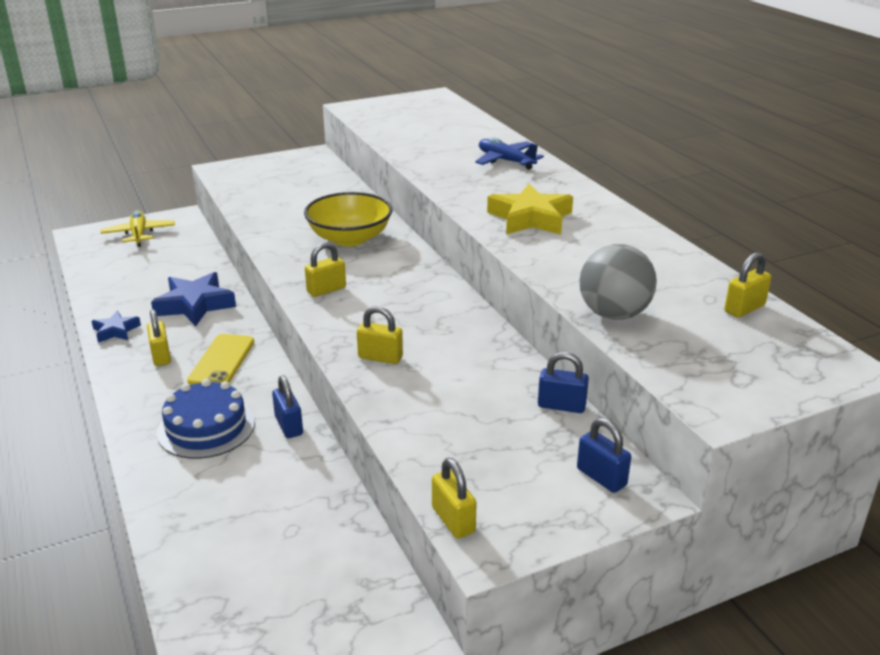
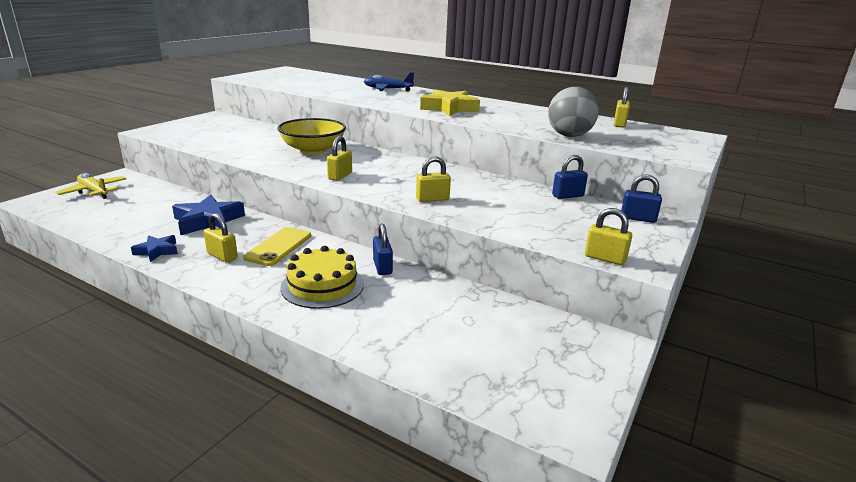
camera: 35 degrees left, 5 degrees down
blue cake [157,379,255,459] -> yellow cake [280,246,364,309]
yellow phone [187,334,254,385] -> yellow phone turned 45 degrees clockwise [243,227,311,266]
blue padlock [272,375,303,438] -> blue padlock turned 45 degrees clockwise [373,224,393,275]

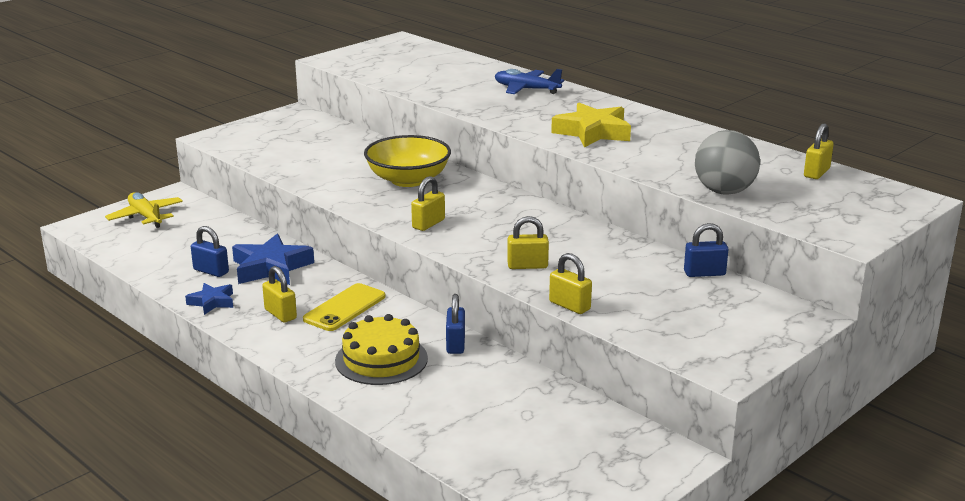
camera: 15 degrees right, 0 degrees up
yellow padlock [585,208,632,265] -> yellow padlock moved to [549,253,592,314]
blue padlock [621,174,662,223] -> blue padlock moved to [191,226,229,277]

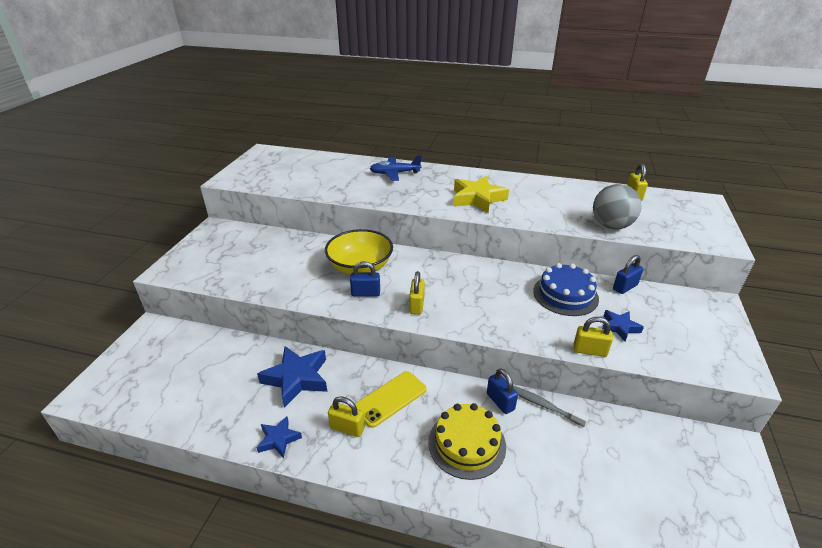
camera: 30 degrees left, 10 degrees up
yellow plane [105,192,183,228] -> none
blue padlock [191,226,229,277] -> blue padlock moved to [350,261,380,296]
yellow phone [303,283,385,331] -> yellow phone turned 45 degrees clockwise [355,371,427,428]
yellow padlock [507,216,549,269] -> none
none -> grey toothbrush [513,386,589,427]
none -> blue cake [533,263,599,316]
none -> blue star [602,310,644,341]

